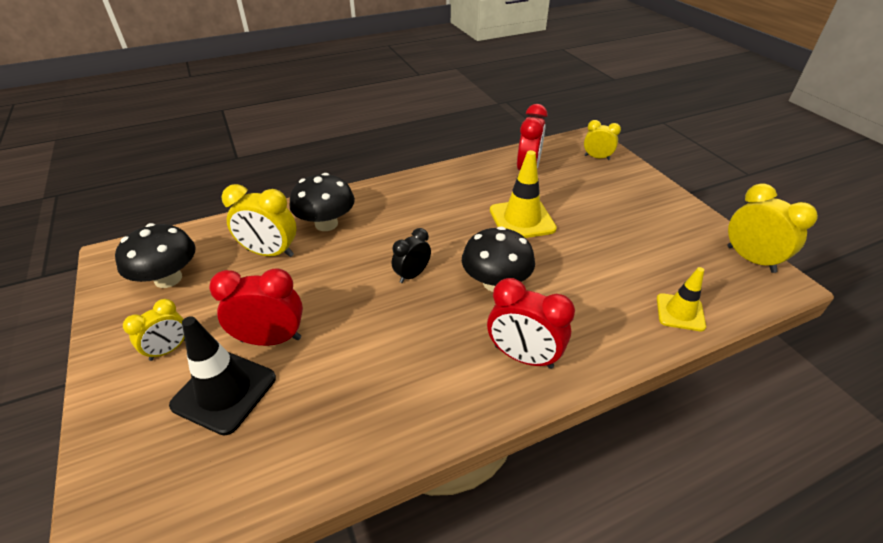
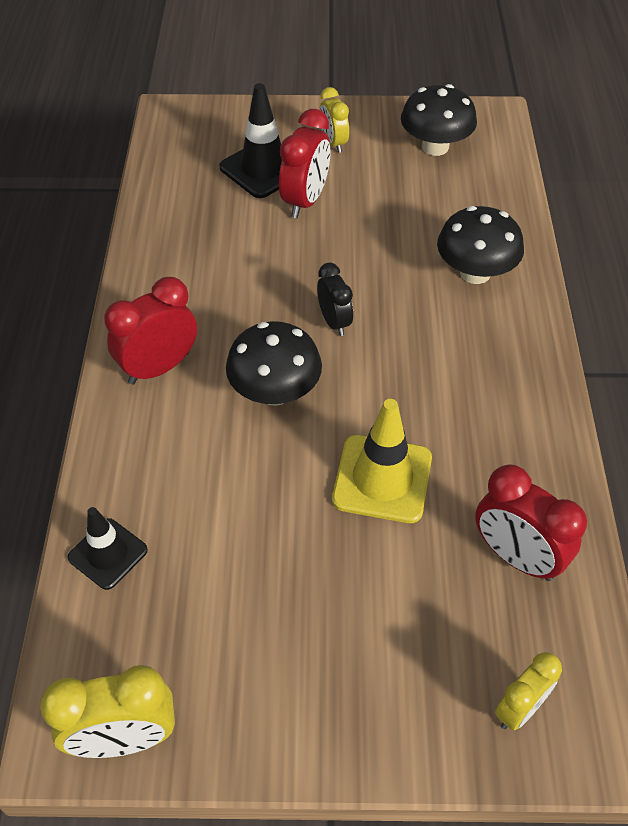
camera: 115 degrees right, 10 degrees up
yellow clock [222,184,296,257] -> none
yellow traffic cone [657,267,706,331] -> black traffic cone [68,507,148,590]

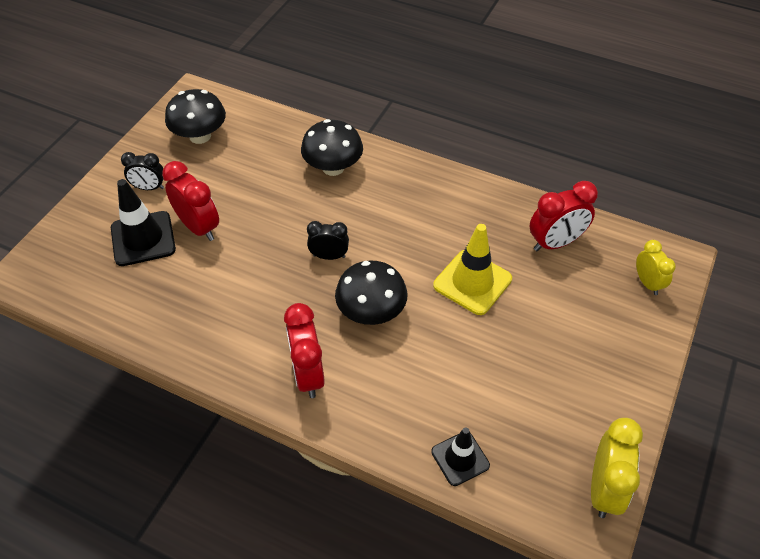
camera: 65 degrees left, 0 degrees up
yellow clock [319,87,349,153] -> black clock [121,152,164,190]

